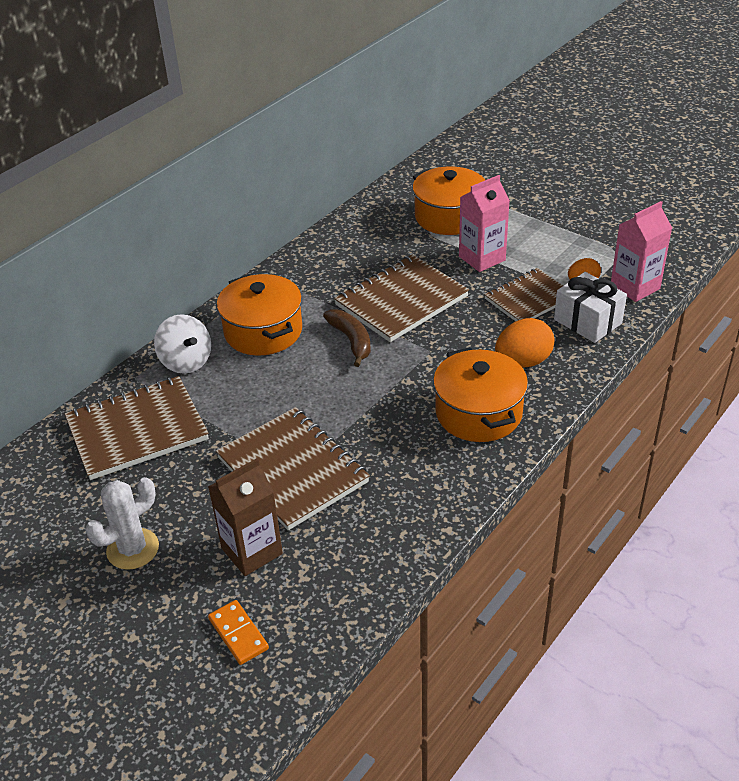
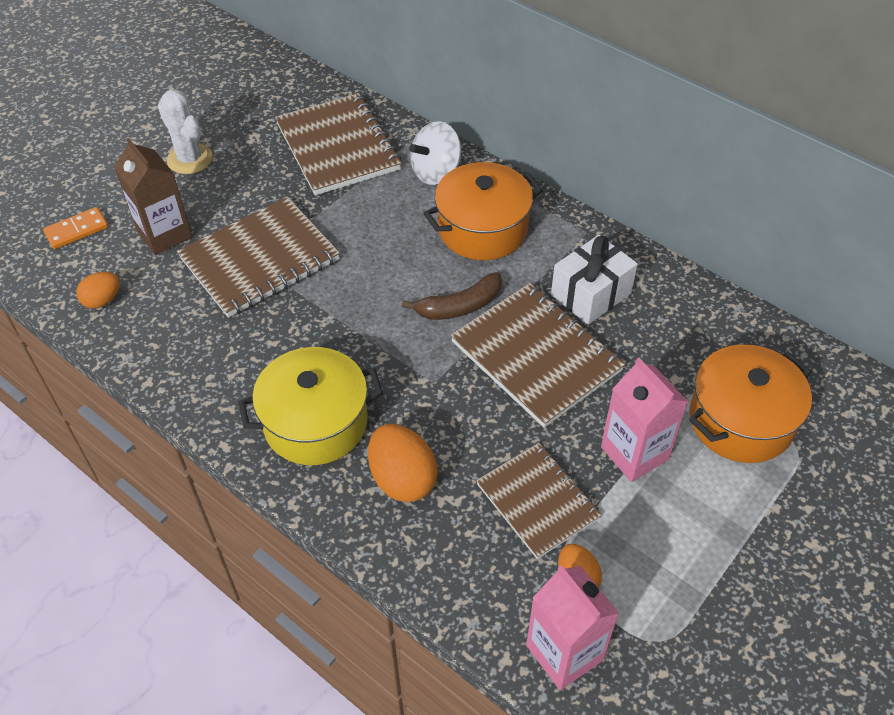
camera: 90 degrees right, 10 degrees up
orange pot [433,347,528,442] -> yellow pot [238,347,383,465]
white gift [554,272,627,343] -> white gift moved to [551,235,638,325]
none -> orange egg [76,272,120,309]

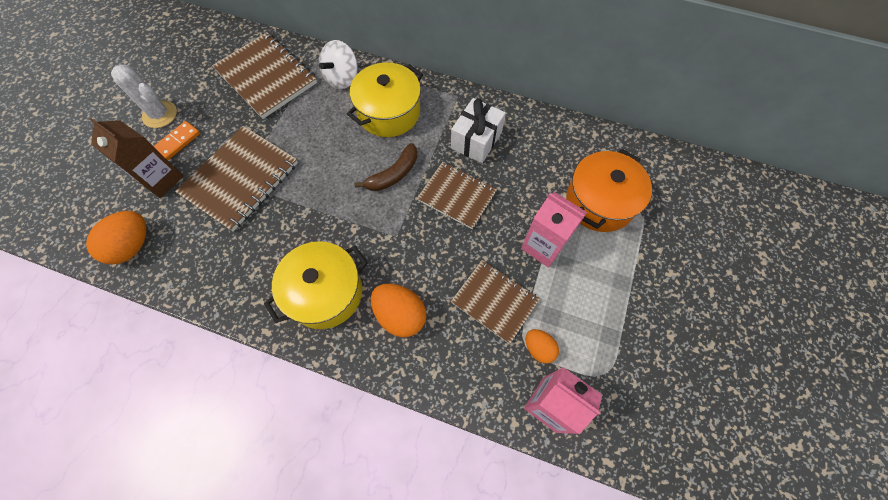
camera: 20 degrees left, 15 degrees up
orange domino [43,207,108,249] -> orange domino moved to [153,121,200,160]
orange egg [76,272,120,309] -> orange egg [86,211,147,264], size x1.67
orange pot [424,162,543,260] -> yellow pot [347,62,423,137]
brown notebook [450,283,625,428] -> brown notebook [417,162,497,229], size x0.66

